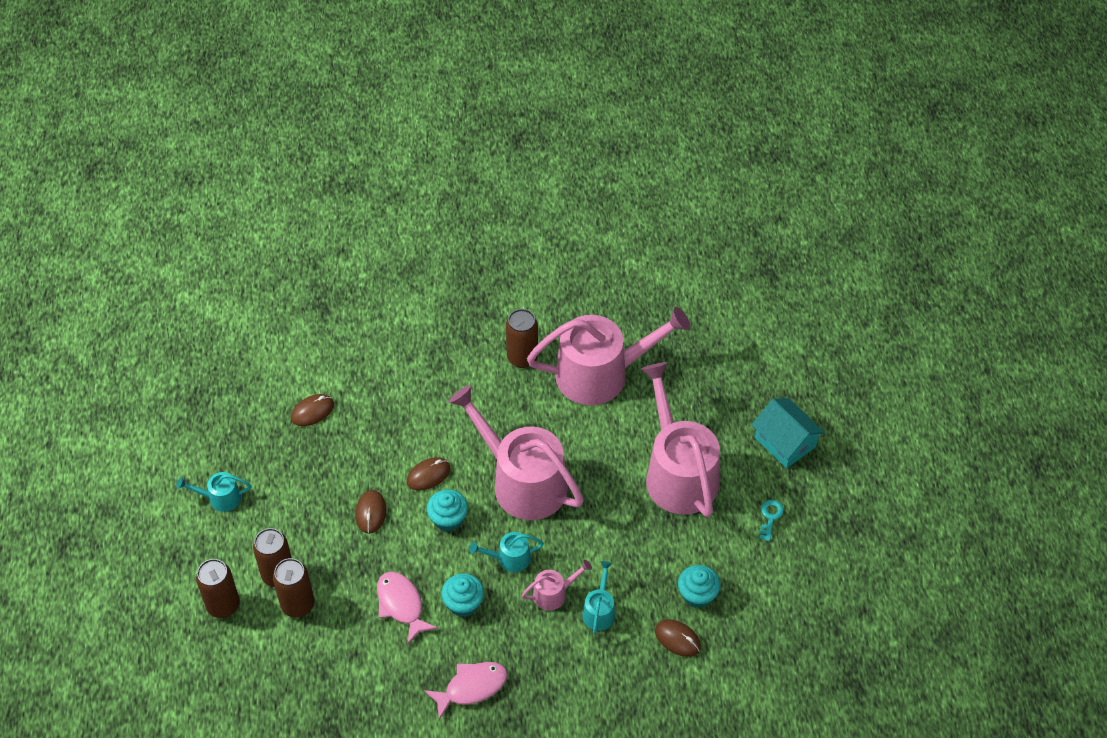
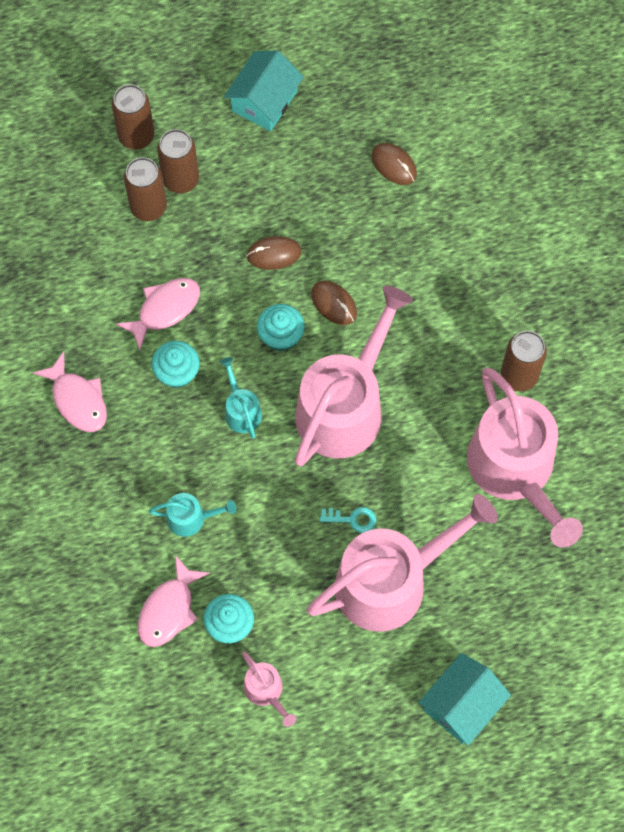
camera: 80 degrees right, 15 degrees up
turquoise watering can [176,472,252,512] -> turquoise house [224,50,304,131]
pink watering can [521,560,592,611] -> pink watering can moved to [242,651,296,727]
brown mouse [655,619,701,657] -> pink fish [138,555,210,647]
turquoise key [759,500,784,541] -> turquoise key moved to [320,507,376,533]

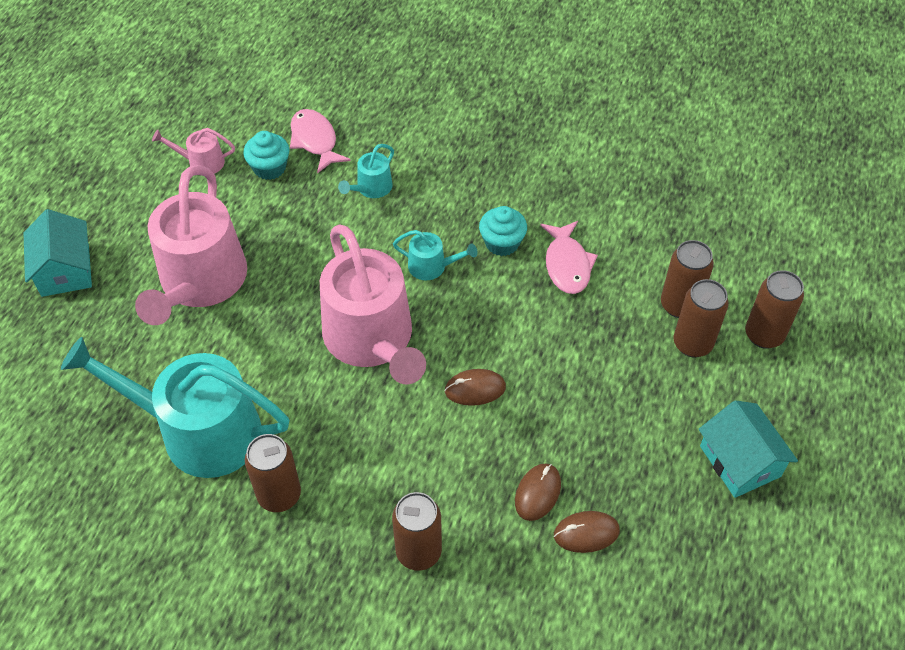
camera: 125 degrees right, 15 degrees down
pink fish [33,351,107,432] -> none
brown mouse [246,236,301,270] -> brown mouse moved to [515,463,561,521]
turquoise cupcake [257,304,305,351] -> none
turquoise key [320,507,376,533] -> none
pink watering can [467,368,583,547] -> turquoise watering can [61,337,289,478]
none -> brown can [392,492,442,571]

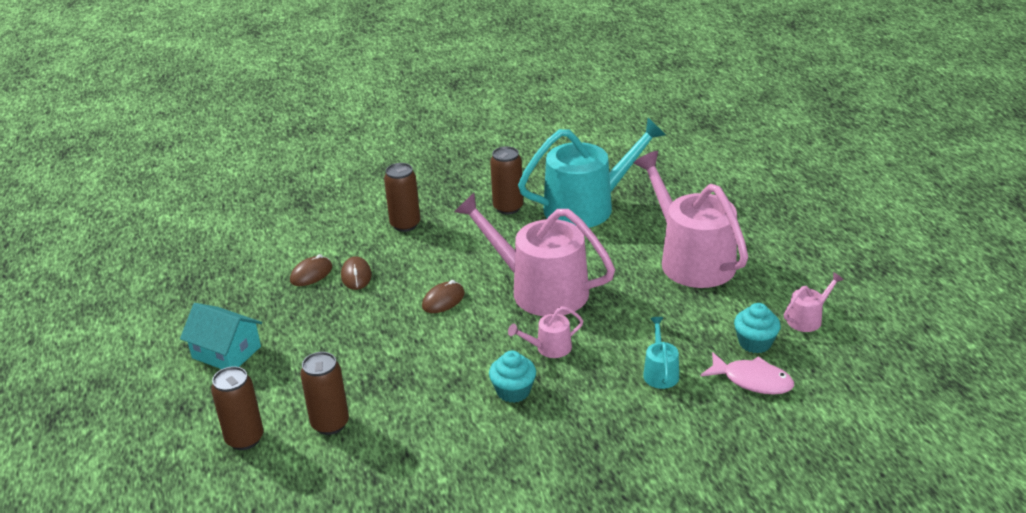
camera: 145 degrees right, 20 degrees down
turquoise house [23,209,92,297] -> none
turquoise watering can [393,230,477,281] -> pink watering can [508,306,583,358]
pink fish [540,221,598,294] -> none
brown can [674,279,728,358] -> none

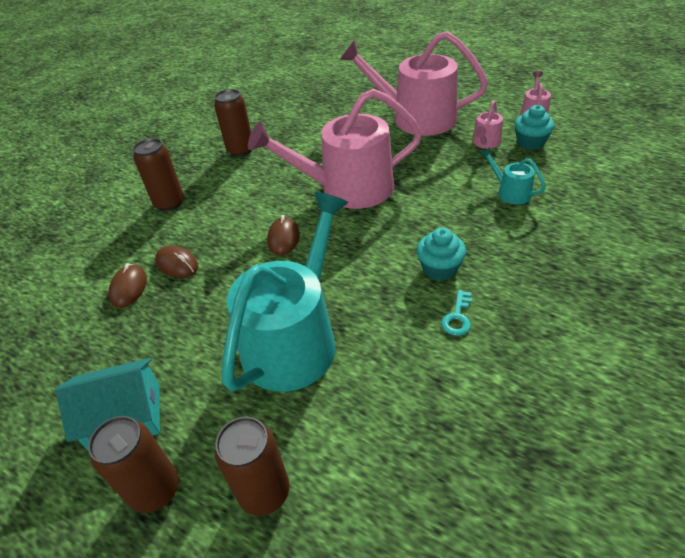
camera: 40 degrees left, 10 degrees up
brown can [300,352,349,435] -> brown can moved to [88,416,179,513]
pink watering can [508,306,583,358] -> pink watering can moved to [472,101,503,149]
turquoise watering can [518,118,666,228] -> turquoise watering can moved to [222,192,348,392]
pink fish [701,352,794,395] -> none
none -> turquoise key [441,290,472,336]

